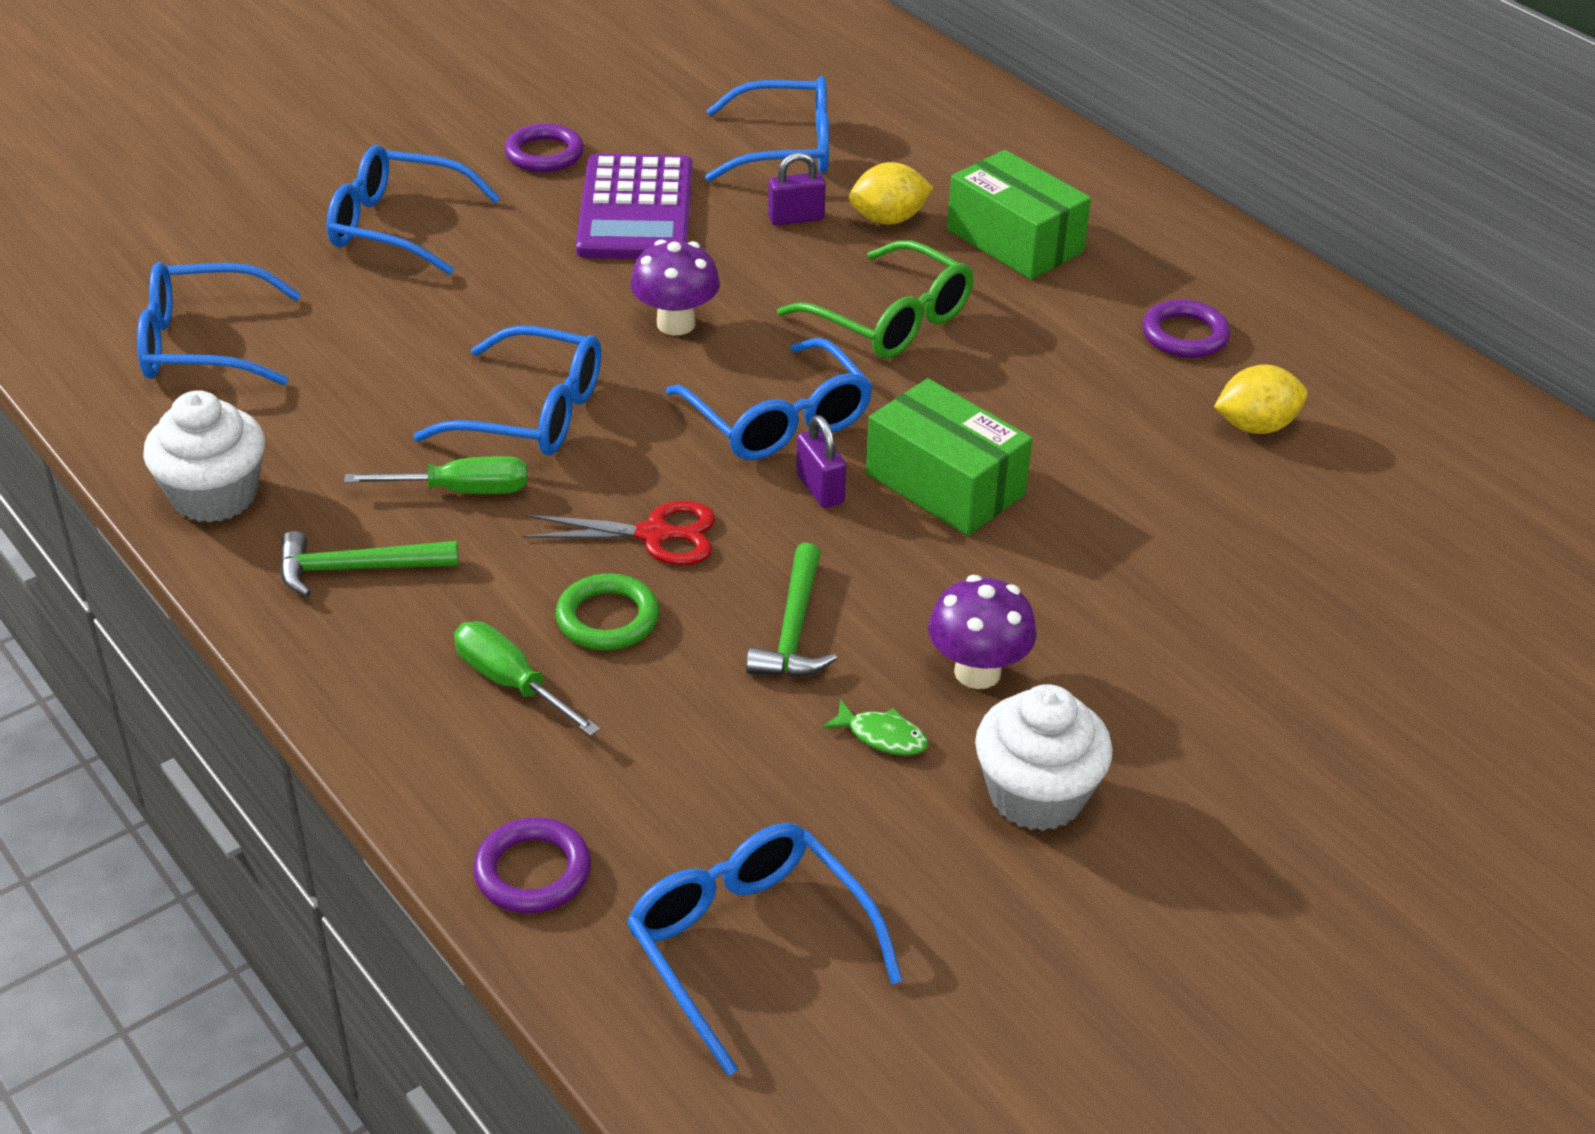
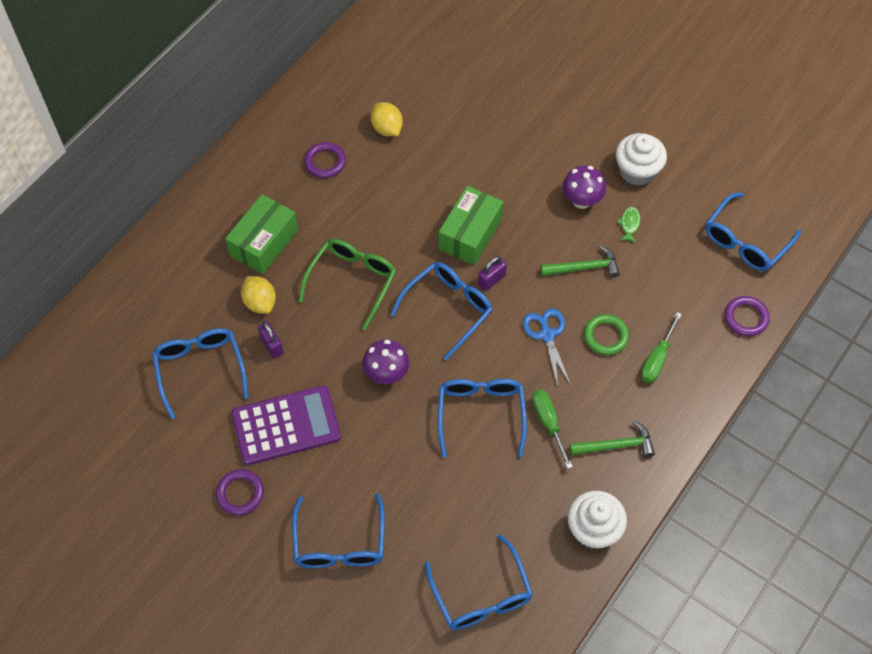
camera: 105 degrees left, 20 degrees up
green hammer [280,531,459,597] -> green hammer turned 75 degrees counterclockwise [569,421,655,457]
red scissors [522,501,716,565] -> blue scissors [522,309,571,387]

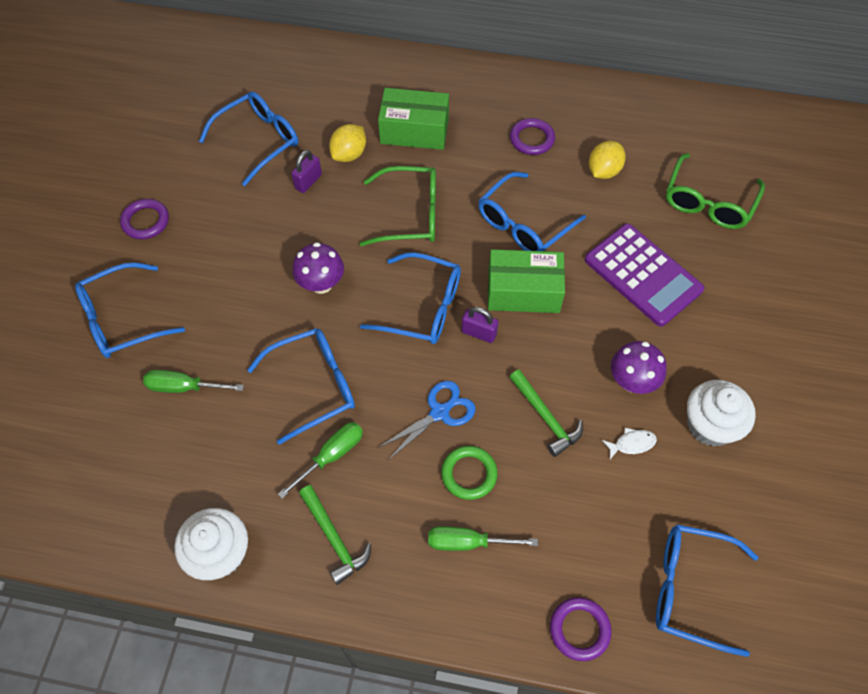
camera: 65 degrees right, 0 degrees up
purple calculator [231,385,341,465] -> purple calculator moved to [585,223,704,327]
blue glasses [425,534,533,630] -> blue glasses moved to [478,172,586,251]
green fish [617,207,640,243] -> white fish [602,428,657,459]
none -> green screwdriver [143,370,244,393]
none -> green glasses [666,153,765,229]

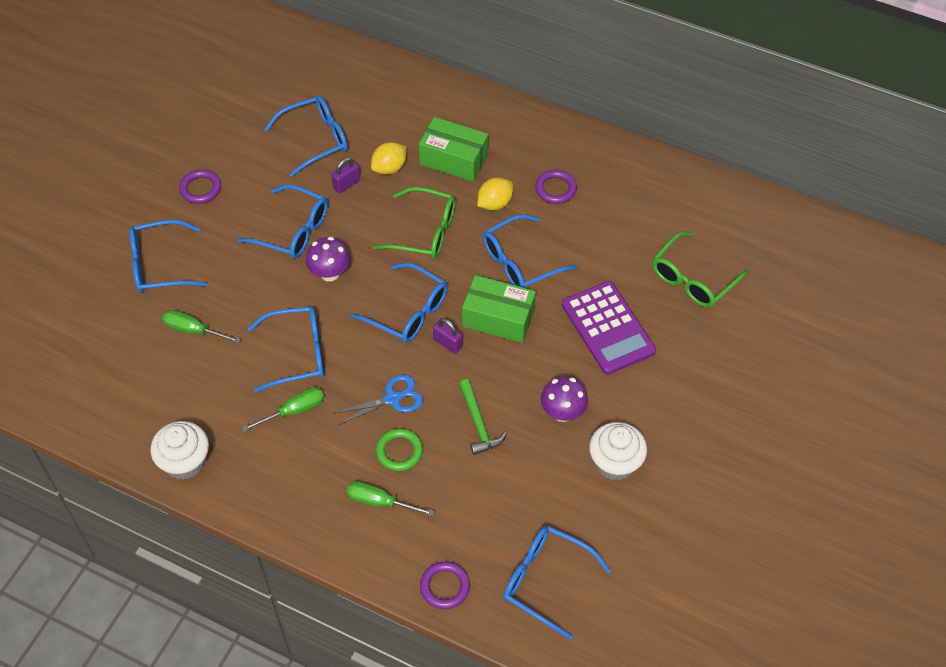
camera: 15 degrees right, 5 degrees down
green hammer [299,485,371,585] -> none
yellow lemon [589,141,626,179] -> yellow lemon moved to [477,177,513,211]
white fish [602,428,657,459] -> none
none -> blue glasses [237,185,328,259]

